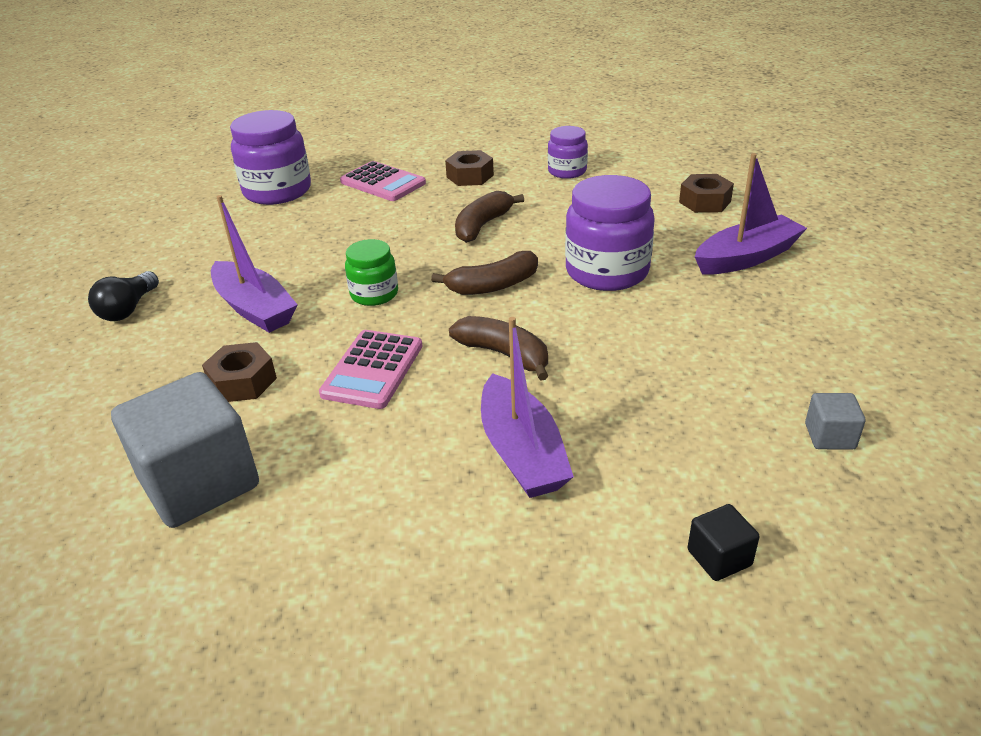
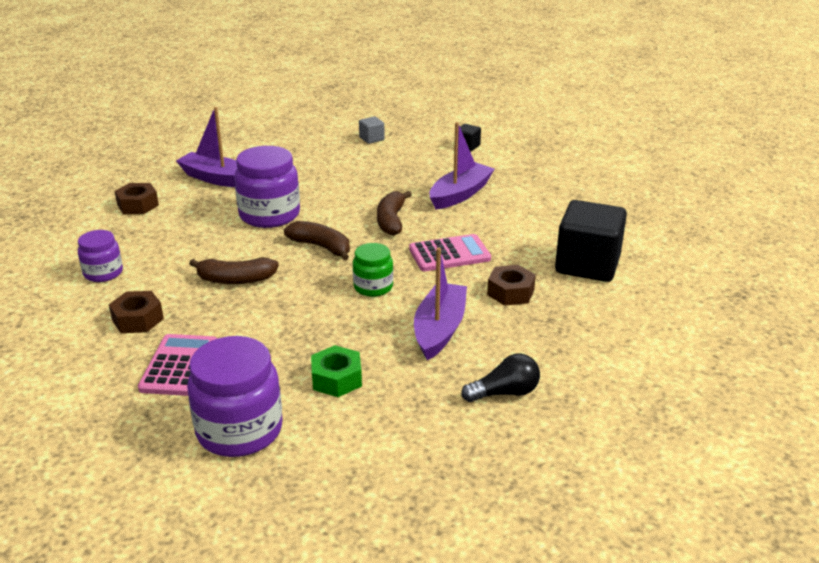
camera: 125 degrees left, 5 degrees down
grey cube [111,372,259,528] -> black cube [555,200,627,282]
none -> green nut [311,345,362,397]

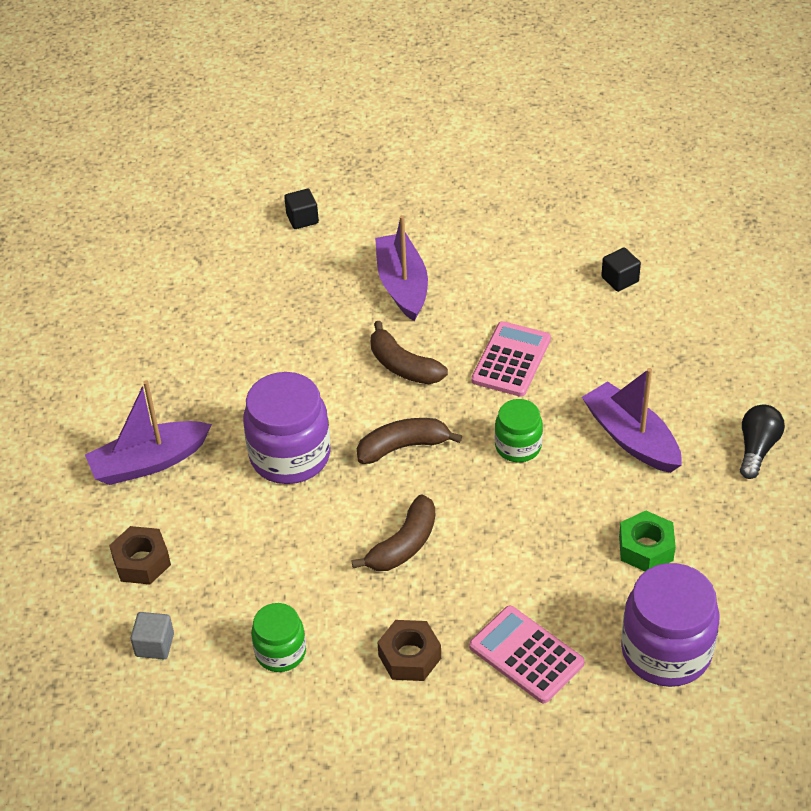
camera: 50 degrees left, 15 degrees up
purple jar [78,230,123,282] -> green jar [251,603,306,672]
grey cube [359,116,385,144] -> grey cube moved to [130,612,174,659]
brown nut [487,265,536,306] -> none
black cube [555,200,627,282] -> black cube [601,248,641,292], size x0.44

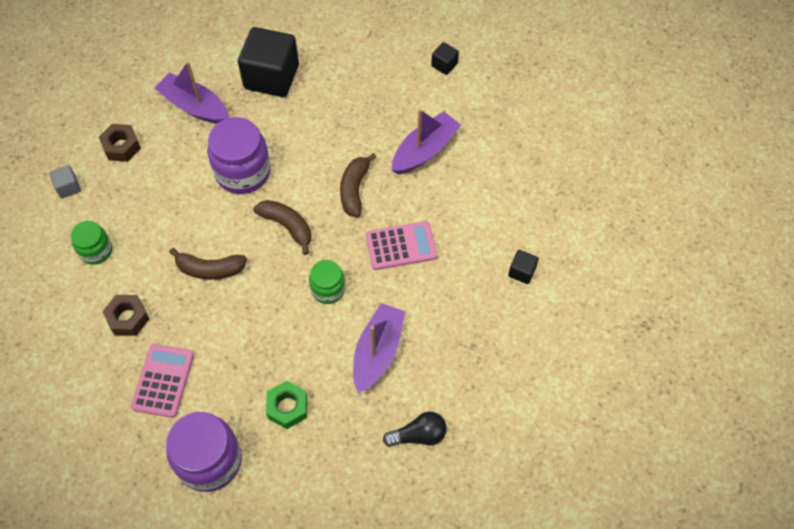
camera: 55 degrees right, 15 degrees up
none -> black cube [238,27,299,97]

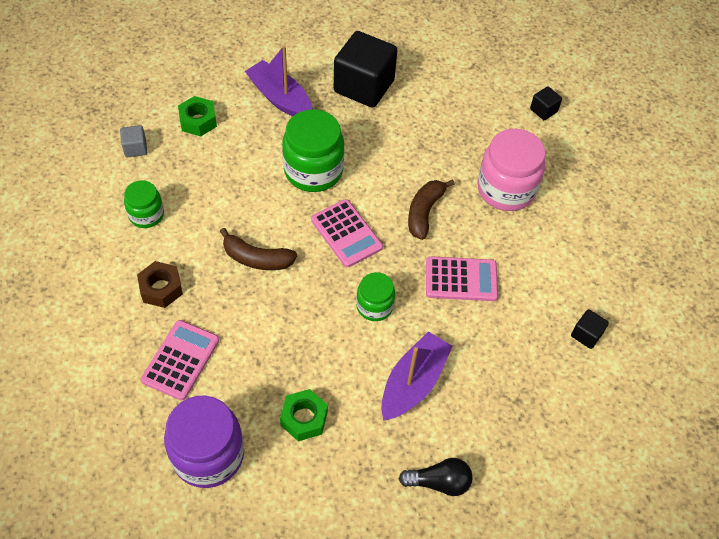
camera: 10 degrees right, 5 degrees down
brown nut [99,124,141,162] -> green nut [178,96,217,137]
purple jar [207,117,271,194] -> green jar [282,109,345,192]
brown banana [253,200,311,255] -> pink calculator [311,199,383,268]
purple boat [392,109,461,174] -> pink jar [477,129,545,211]

